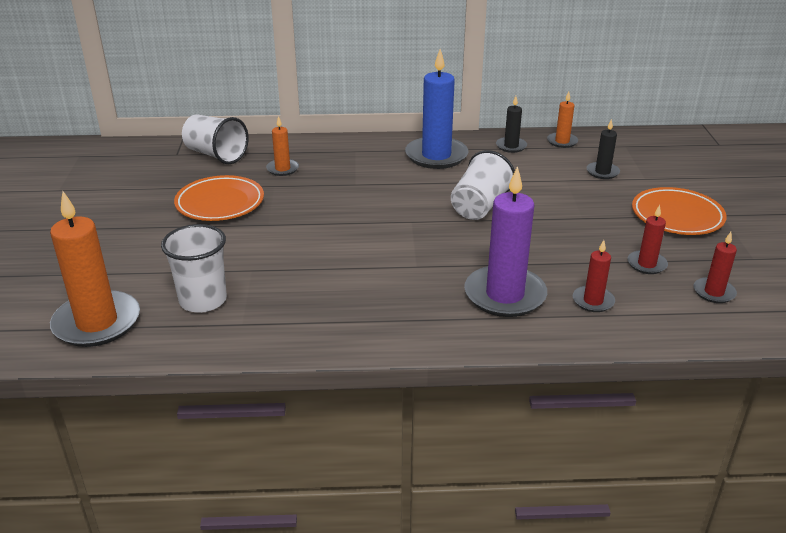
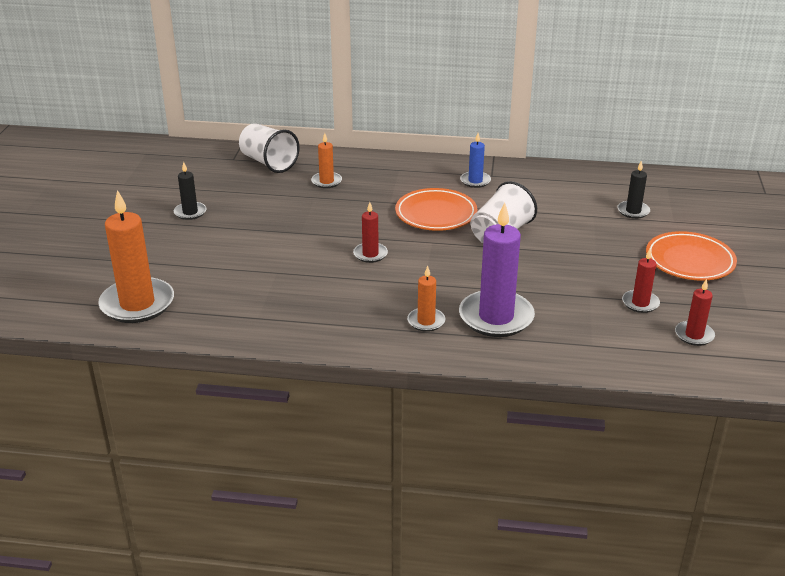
camera: 10 degrees right, 0 degrees up
white cup [161,224,227,313] -> none
orange plate [174,175,264,221] -> orange plate moved to [395,188,477,231]
blue candle [405,49,468,169] -> blue candle [460,133,491,188], size x0.50
black candle [496,96,527,153] -> black candle moved to [174,162,207,220]
orange candle [547,92,578,148] -> orange candle moved to [407,266,446,332]
red candle [573,240,615,312] -> red candle moved to [353,202,388,263]

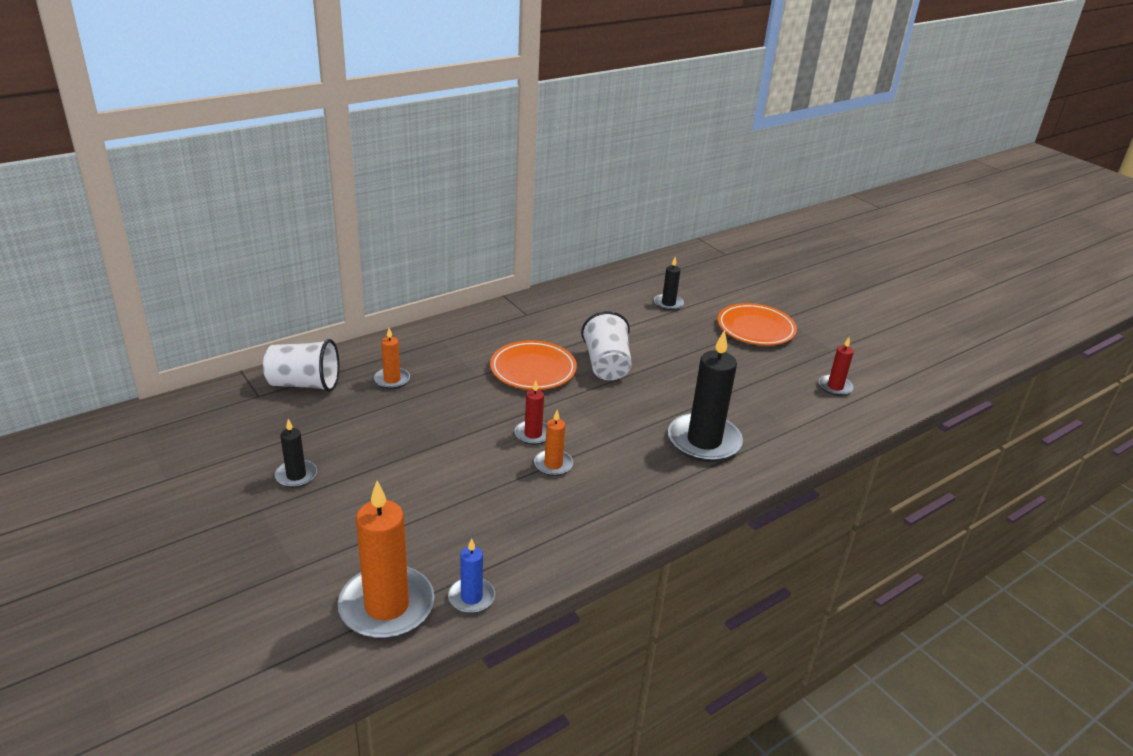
camera: 45 degrees left, 0 degrees up
orange candle [407,266,446,332] -> orange candle moved to [534,410,573,476]
purple candle [459,202,535,337] -> black candle [668,330,743,462]
blue candle [460,133,491,188] -> blue candle moved to [448,538,495,613]
red candle [622,249,660,313] -> none

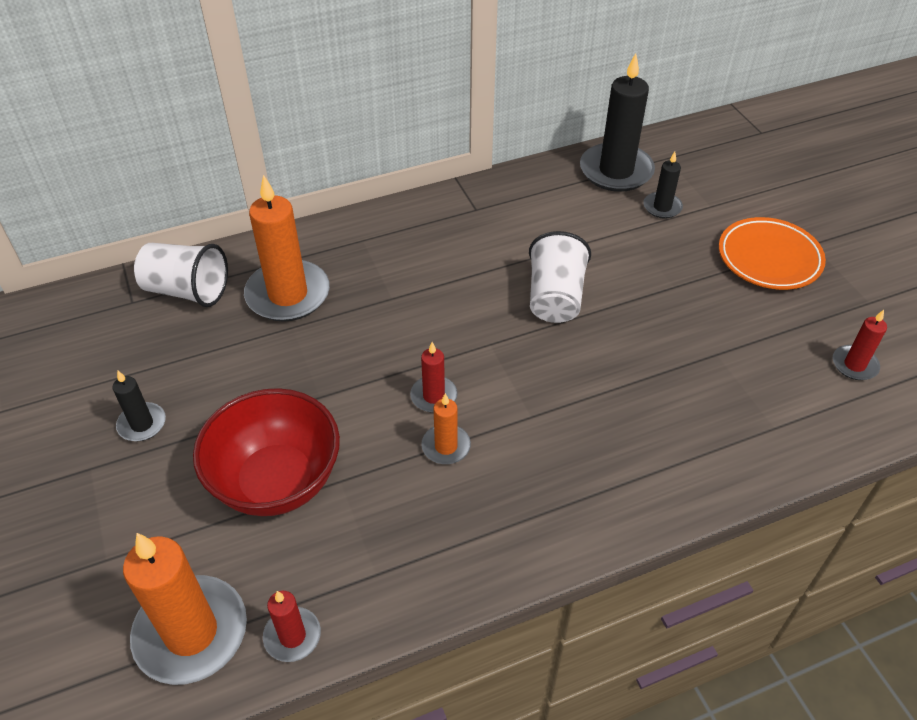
camera: 15 degrees right, 15 degrees up
orange candle [374,328,410,389] -> orange candle [244,175,330,322], size x1.98
blue candle [448,538,495,613] -> red candle [263,591,321,662]
orange plate [490,340,577,390] -> none
black candle [668,330,743,462] -> black candle moved to [580,53,655,192]
none -> red bowl [193,388,340,516]

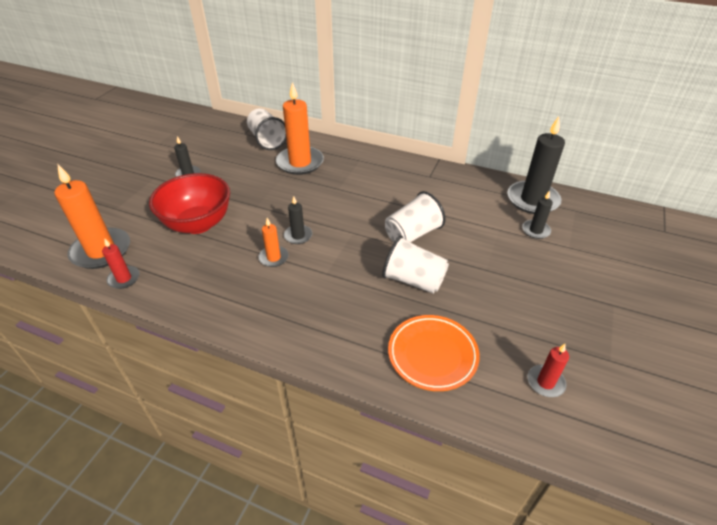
camera: 45 degrees right, 5 degrees down
red candle [410,342,458,413] -> black candle [284,196,312,244]
orange plate [719,217,826,290] -> orange plate moved to [388,315,480,391]
none -> white cup [382,236,449,293]

